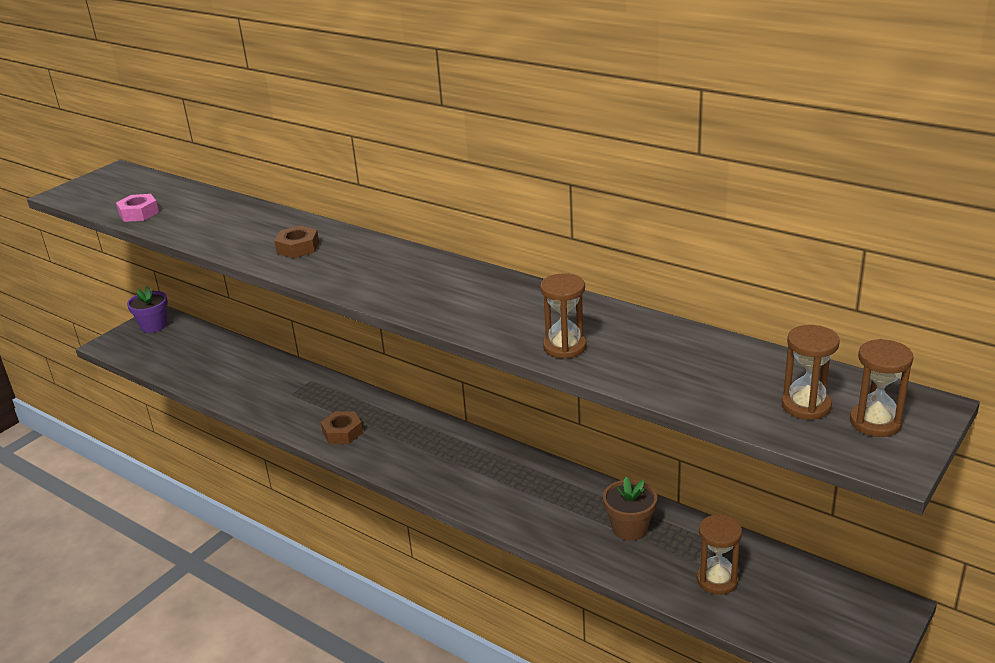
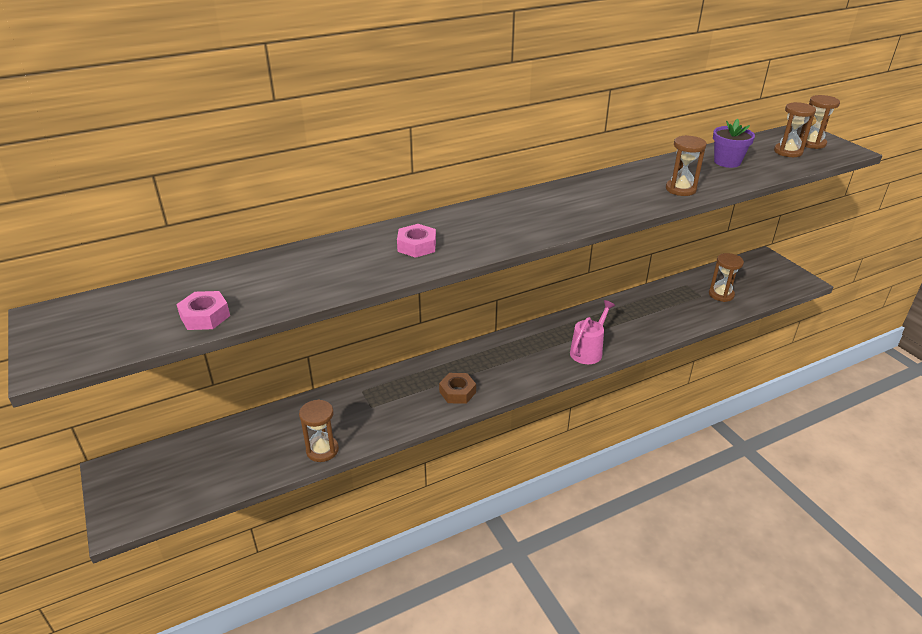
camera: 65 degrees left, 5 degrees up
purple flower pot [127,286,168,333] -> purple flower pot moved to [713,119,755,168]
brown nut [274,225,319,258] -> pink nut [397,224,436,258]
brown flower pot [603,477,657,541] -> none
none -> brown hourglass [299,399,339,462]
none -> pink watering can [570,300,615,364]

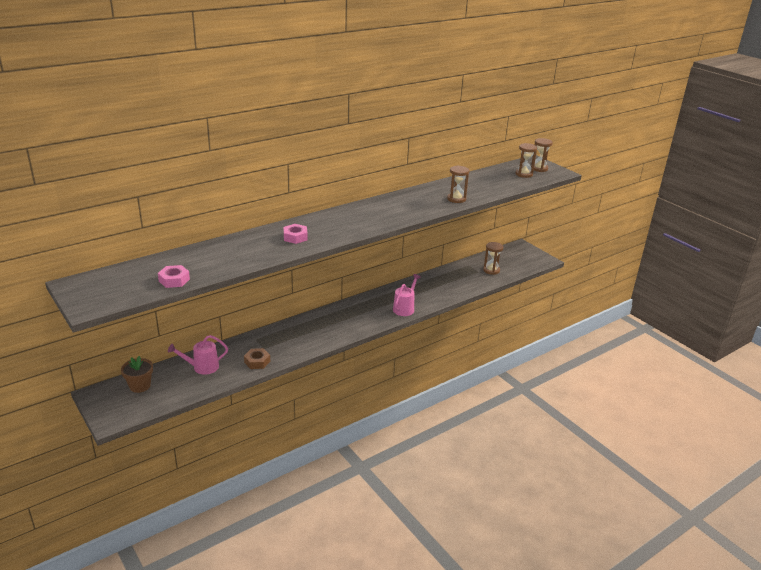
camera: 10 degrees left, 5 degrees down
brown hourglass [299,399,339,462] -> none
brown nut [439,373,476,404] -> brown nut moved to [244,348,270,369]
purple flower pot [713,119,755,168] -> none
none -> brown flower pot [121,356,153,393]
none -> pink watering can [168,335,228,375]

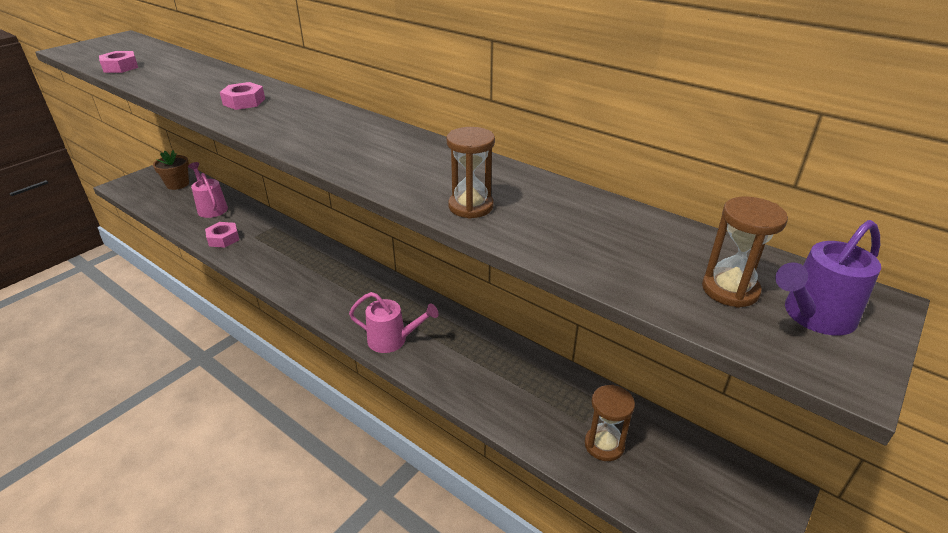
camera: 75 degrees right, 5 degrees up
brown nut [244,348,270,369] -> pink nut [205,222,239,248]
brown hourglass [531,138,553,172] -> purple watering can [775,220,881,336]

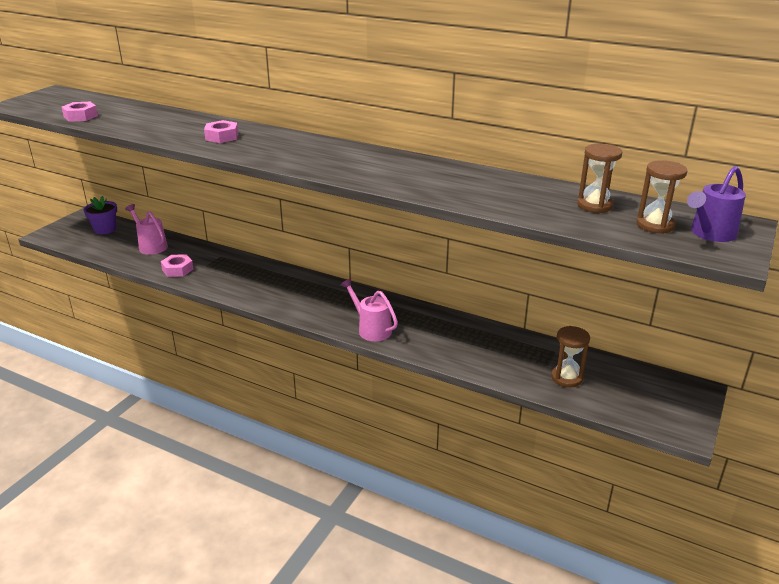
camera: 10 degrees left, 5 degrees down
brown flower pot [153,150,189,190] -> purple flower pot [84,196,117,234]
pink watering can [349,292,439,353] -> pink watering can turned 135 degrees counterclockwise [341,278,398,341]
brown hourglass [447,127,495,219] -> brown hourglass moved to [577,144,622,213]

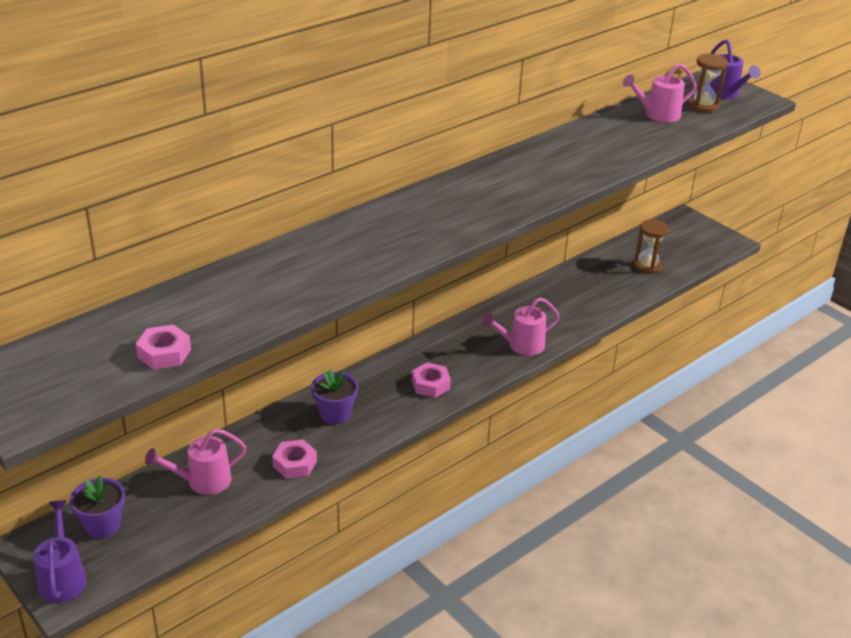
camera: 70 degrees left, 5 degrees up
pink nut [204,120,239,143] -> pink nut moved to [412,362,451,398]
brown hourglass [577,144,622,213] -> pink watering can [623,63,697,122]
none -> purple watering can [33,500,87,603]
none -> purple flower pot [311,369,358,424]

